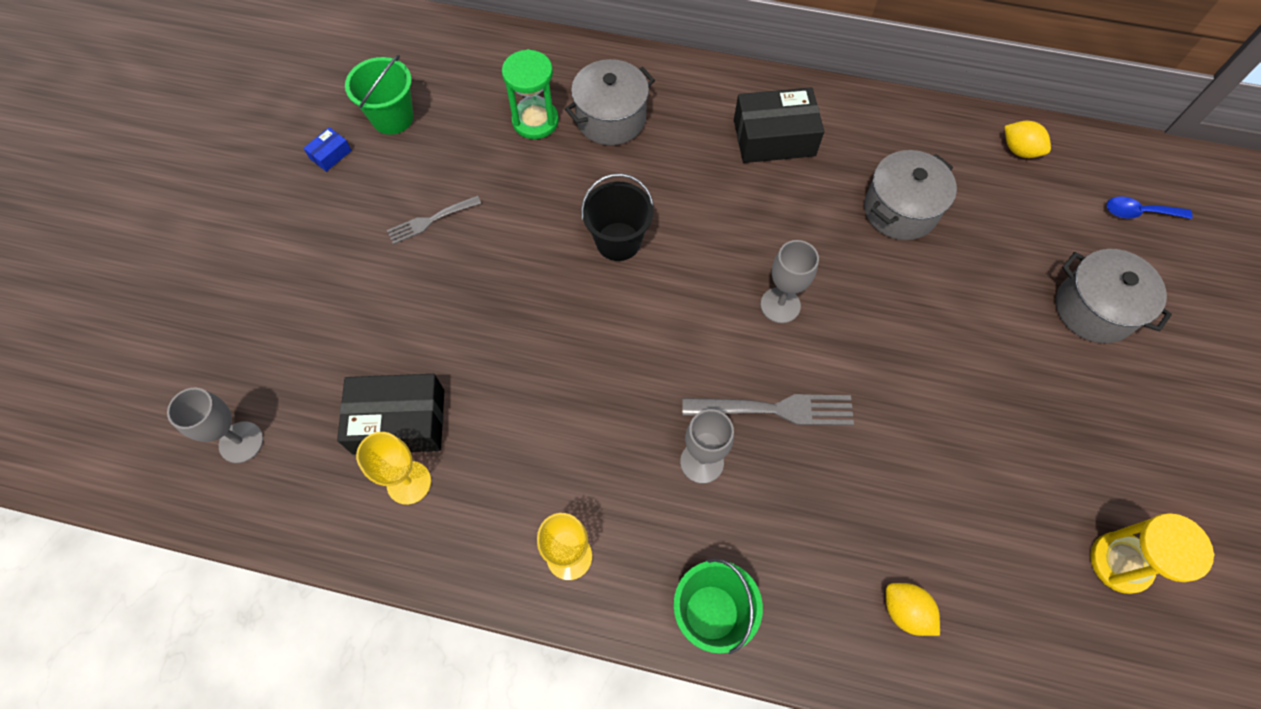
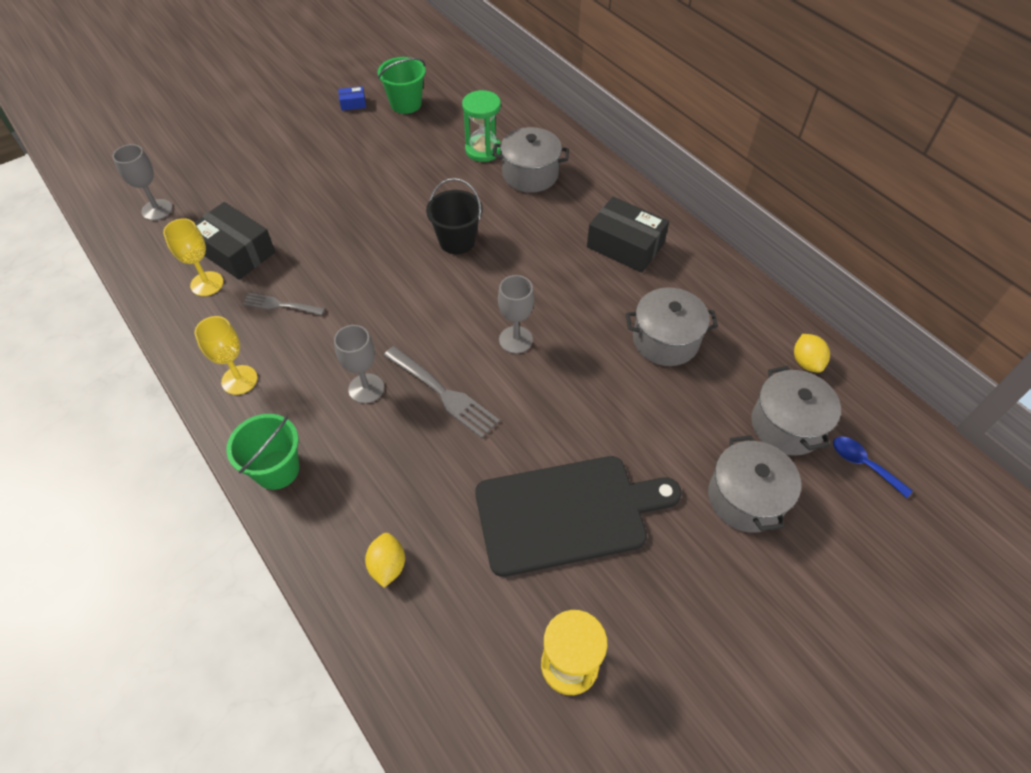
camera: 40 degrees right, 10 degrees down
grey fork [387,196,481,244] -> grey fork moved to [243,293,325,316]
none -> black cutting board [475,456,682,577]
none -> grey pot [751,366,841,456]

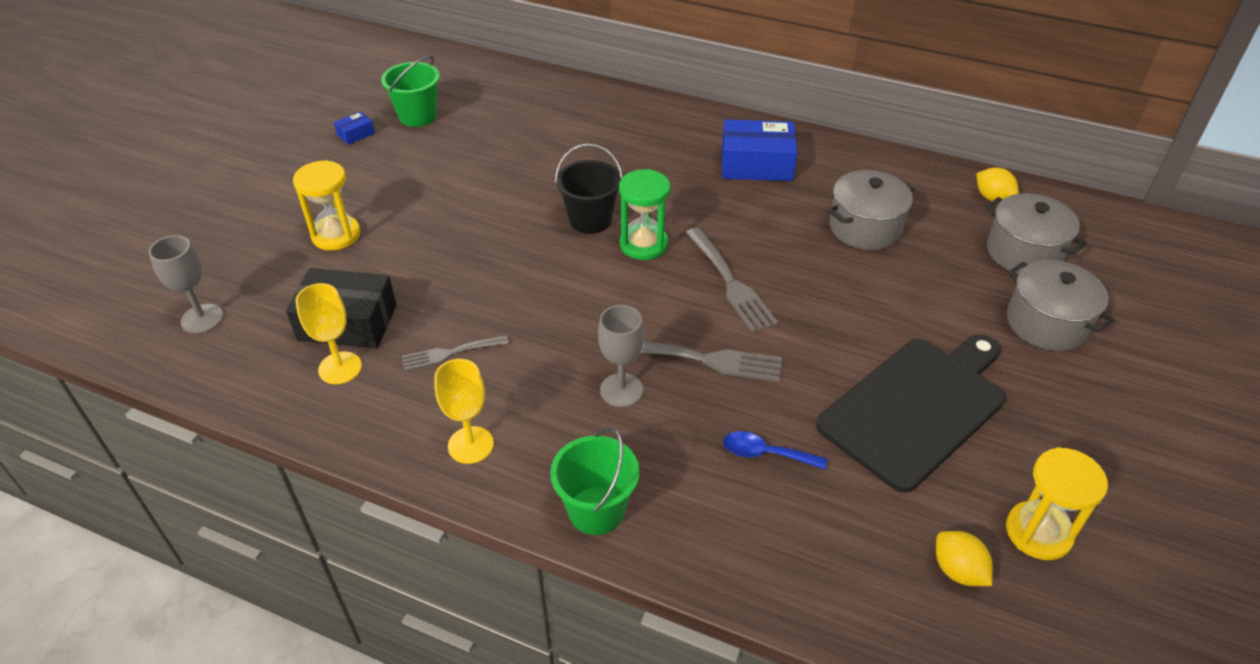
camera: 30 degrees left, 10 degrees down
yellow lemon [365,533,405,587] -> yellow lemon moved to [936,531,993,586]
green hourglass [462,90,501,162] -> green hourglass moved to [619,169,670,260]
grey pot [493,127,569,193] -> none
grey goblet [498,275,534,354] -> grey fork [685,227,779,333]
black box [587,197,669,273] -> blue box [722,119,797,181]
blue spoon [833,436,913,498] -> blue spoon moved to [723,431,827,469]
none -> yellow hourglass [293,160,360,251]

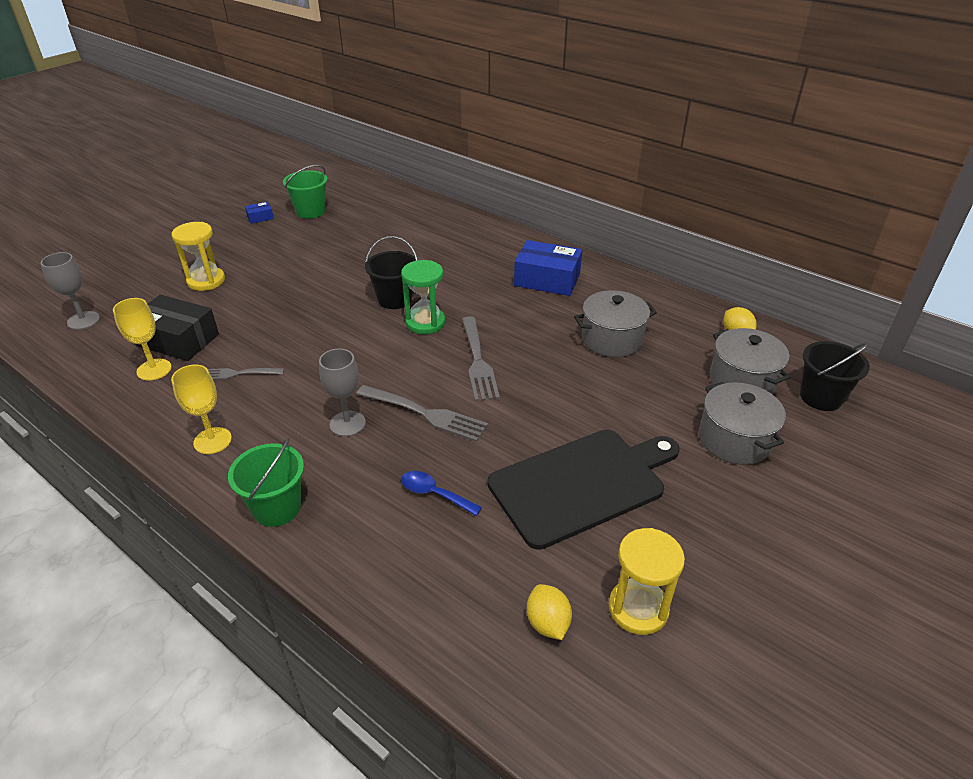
camera: 15 degrees right, 5 degrees down
none -> black bucket [800,341,870,411]

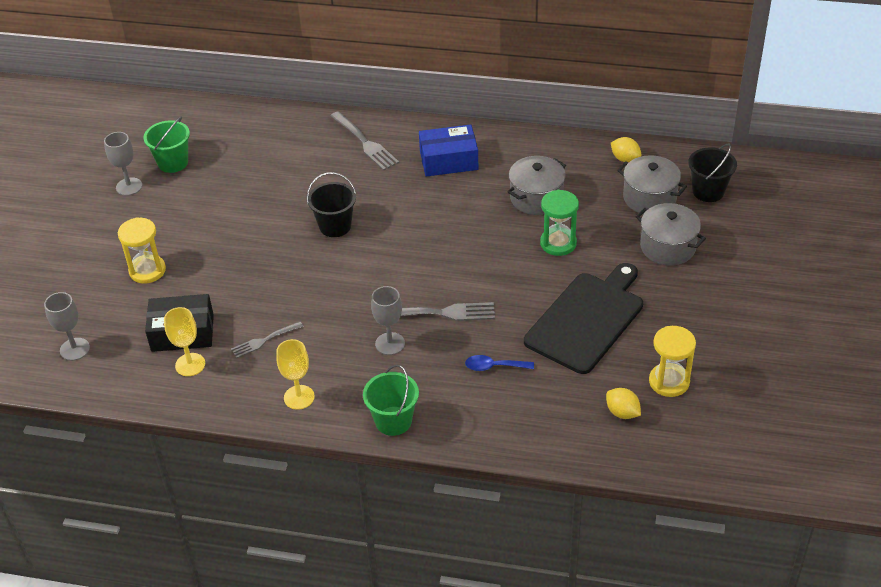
camera: 25 degrees left, 5 degrees up
blue box [245,202,274,224] -> grey goblet [104,132,142,196]
green hourglass [401,260,445,334] -> green hourglass moved to [540,190,579,256]
grey fork [462,316,500,401] -> grey fork moved to [330,111,399,171]

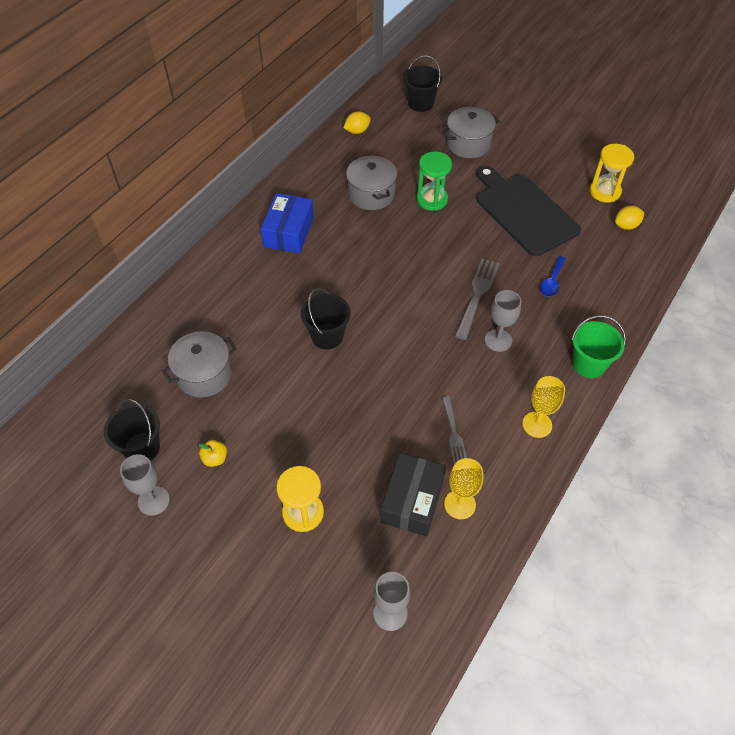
camera: 70 degrees left, 10 degrees up
green bucket [144,116,190,173] -> black bucket [104,399,160,461]
grey fork [330,111,399,171] -> none
grey pot [617,155,687,214] -> grey pot moved to [162,331,237,398]
none -> yellow apple [199,440,227,467]

